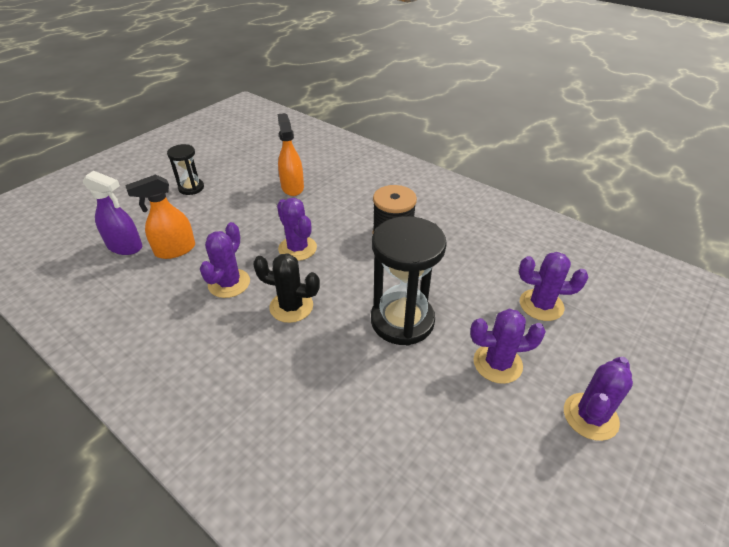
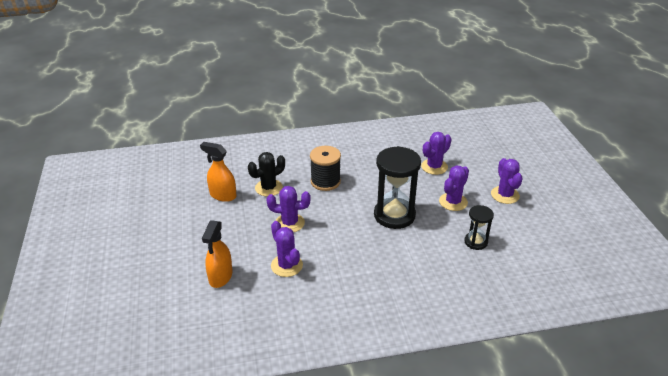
camera: 50 degrees left, 5 degrees down
purple spray bottle [83,171,142,255] -> none
black hourglass [167,144,204,195] -> black hourglass moved to [464,205,494,250]
black cactus [253,253,320,323] -> black cactus moved to [248,152,285,196]

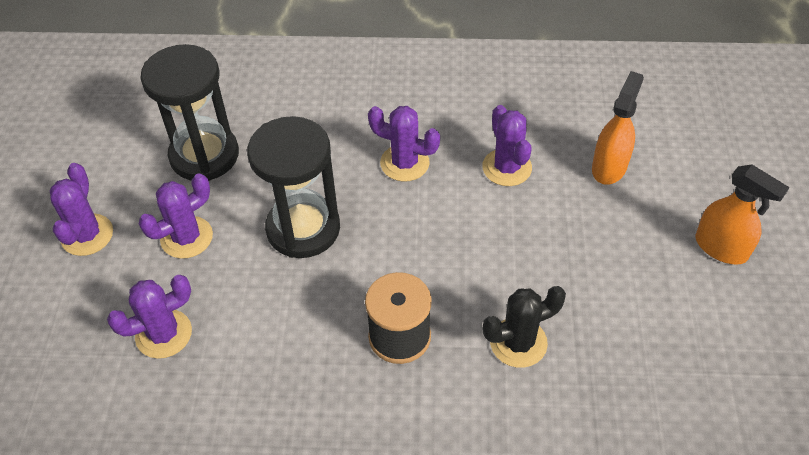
camera: 165 degrees left, 15 degrees up
orange spray bottle [200,142,237,202] -> orange spray bottle moved to [696,165,789,265]
purple cactus [266,186,311,232] -> purple cactus moved to [368,106,440,182]
black hourglass [464,205,494,250] -> black hourglass [140,44,239,181], size x1.88

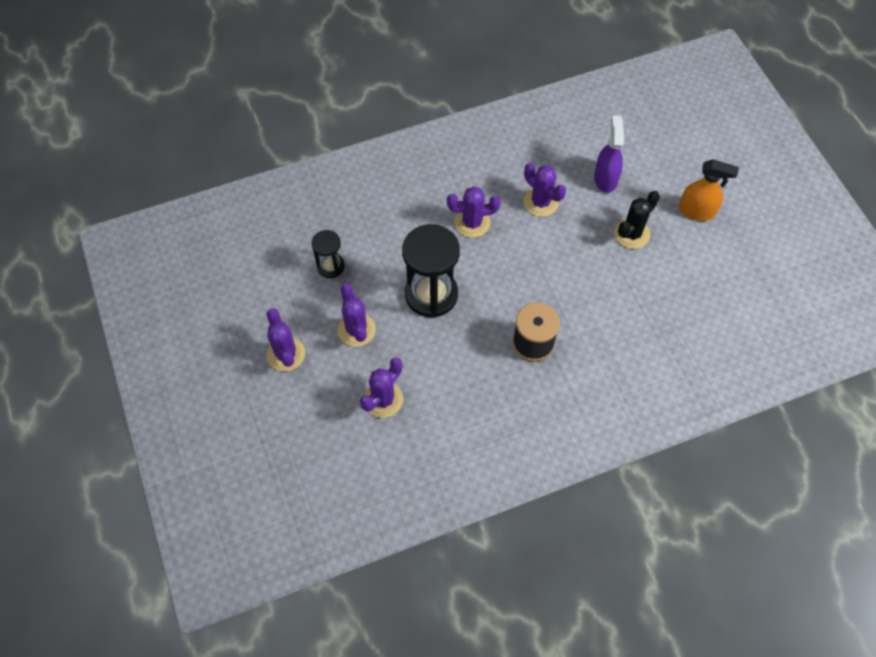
camera: 25 degrees left, 10 degrees up
purple cactus [139,173,213,259] -> purple cactus turned 45 degrees counterclockwise [338,284,376,347]
black hourglass [140,44,239,181] -> black hourglass [311,230,345,278], size x0.53
black cactus [483,286,566,368] -> black cactus moved to [614,191,660,249]
orange spray bottle [592,71,644,185] -> purple spray bottle [594,116,624,193]

